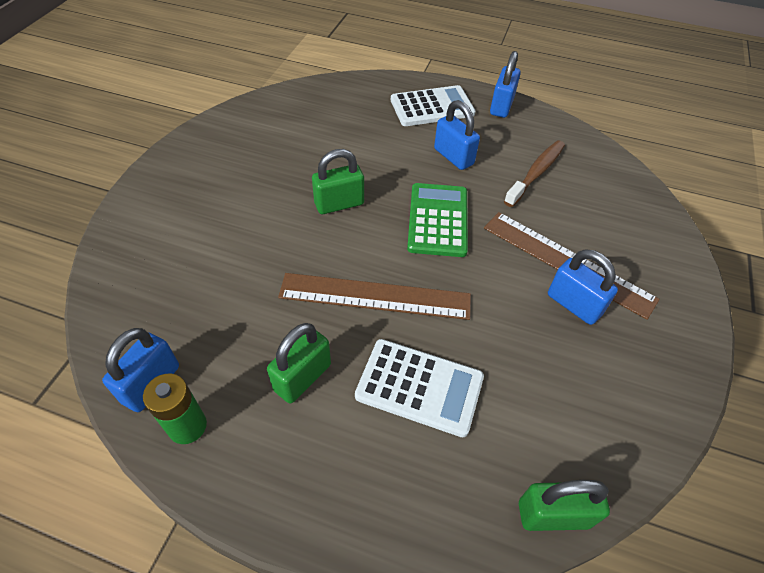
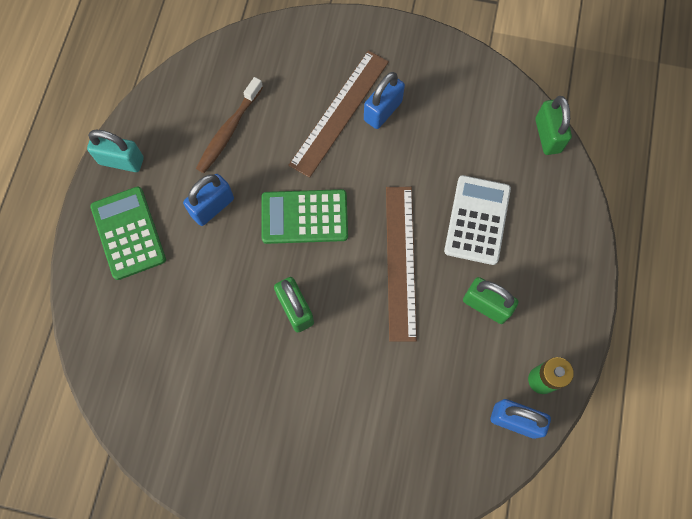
camera: 95 degrees left, 20 degrees up
white calculator [391,85,476,126] -> green calculator [90,187,166,280]
blue padlock [490,51,521,118] -> turquoise padlock [87,130,144,172]
brown toothbrush [504,140,565,207] -> brown toothbrush turned 90 degrees counterclockwise [196,77,263,173]

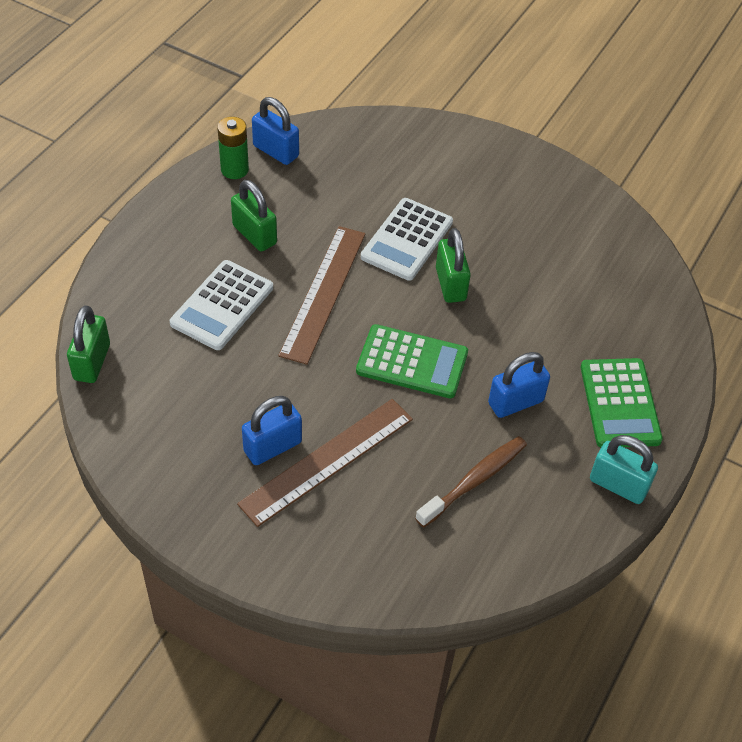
camera: 165 degrees left, 20 degrees down
none -> white calculator [361,198,453,281]

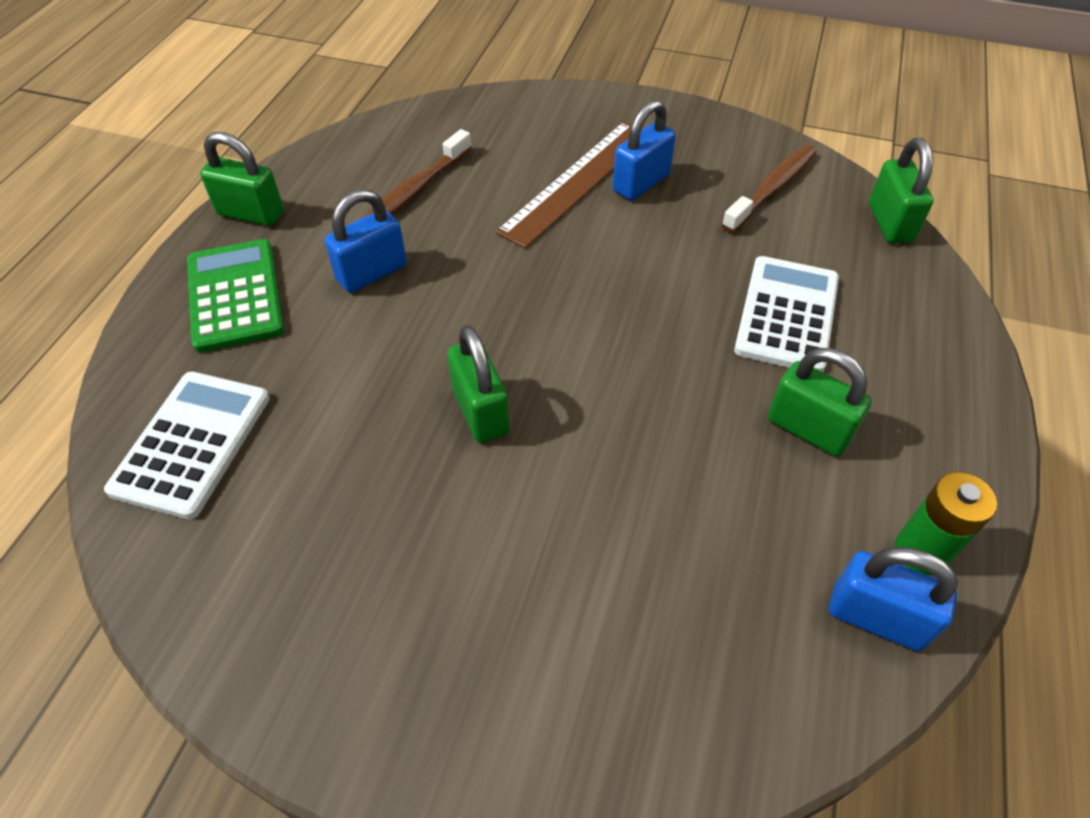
camera: 170 degrees right, 0 degrees up
brown ruler [278,226,366,365] -> none
green calculator [356,324,468,398] -> none
white calculator [361,198,453,281] -> white calculator moved to [104,371,270,519]
turquoise padlock [590,435,658,504] -> green padlock [200,132,284,226]
none -> brown toothbrush [722,144,817,233]

